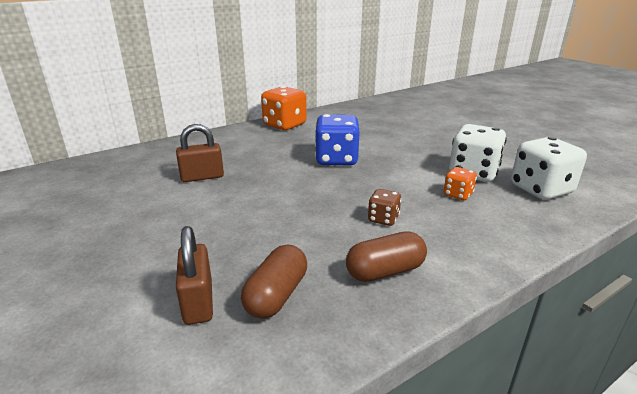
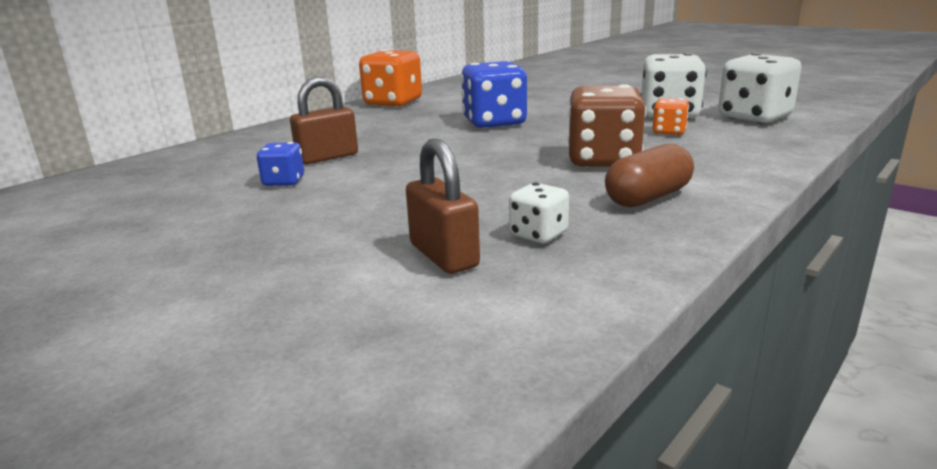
camera: 15 degrees left, 5 degrees down
brown capsule [241,244,307,319] -> white dice [509,183,569,243]
brown dice [368,189,402,226] -> brown dice [567,84,646,167], size x1.95
none -> blue dice [257,142,304,186]

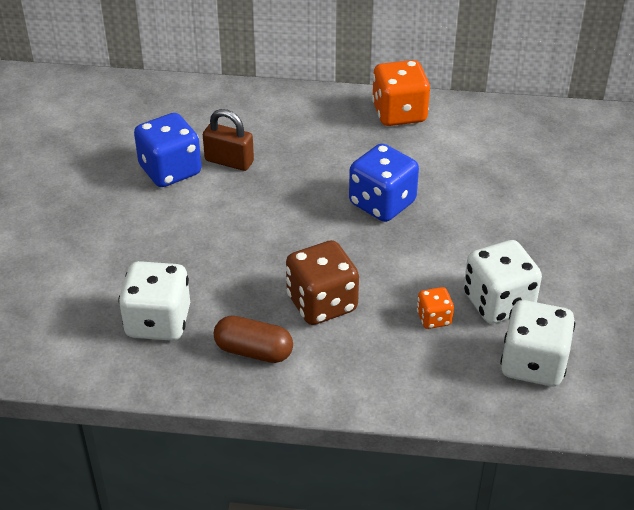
camera: 55 degrees right, 20 degrees up
blue dice [257,142,304,186] -> blue dice [134,113,202,187], size x1.95
brown padlock [406,139,480,274] -> none
white dice [509,183,569,243] -> white dice [119,261,190,341], size x1.95

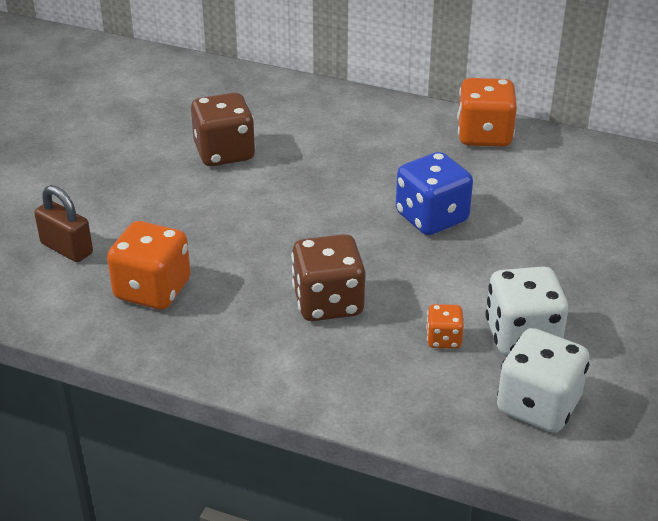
camera: 15 degrees right, 5 degrees down
white dice [119,261,190,341] -> orange dice [107,221,191,310]
blue dice [134,113,202,187] -> brown dice [191,92,256,166]
brown padlock [203,109,254,171] -> brown padlock moved to [34,185,93,262]
brown capsule [214,316,293,363] -> none

